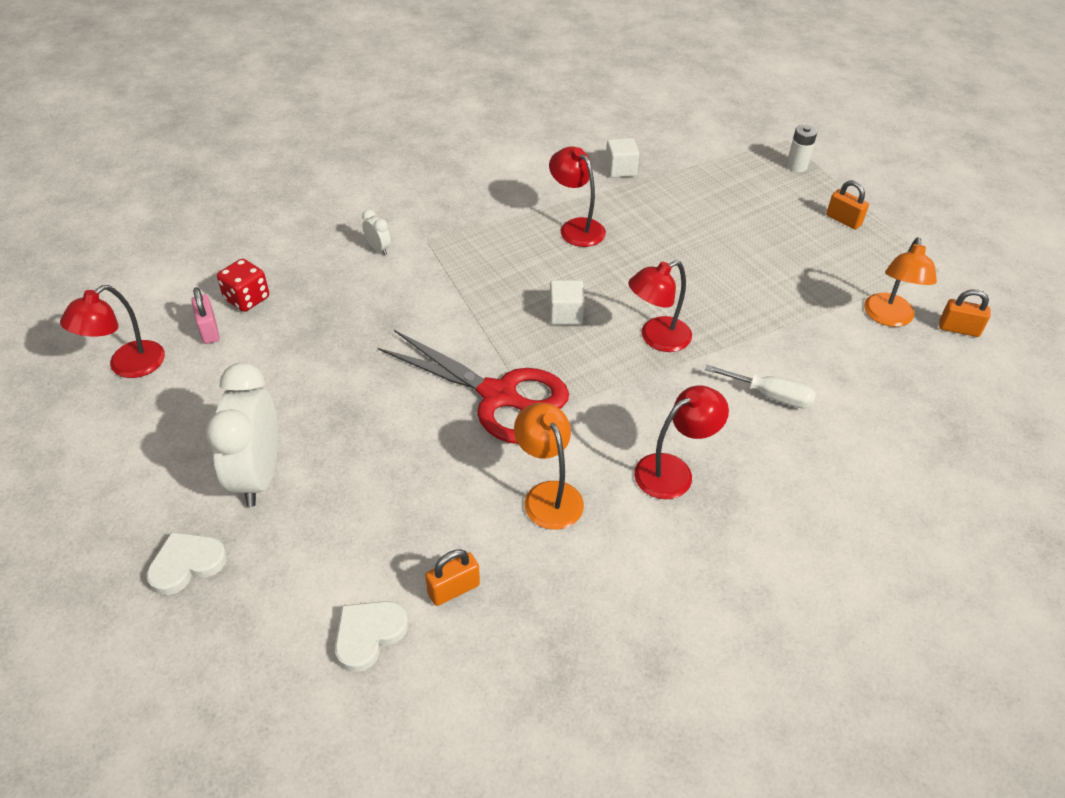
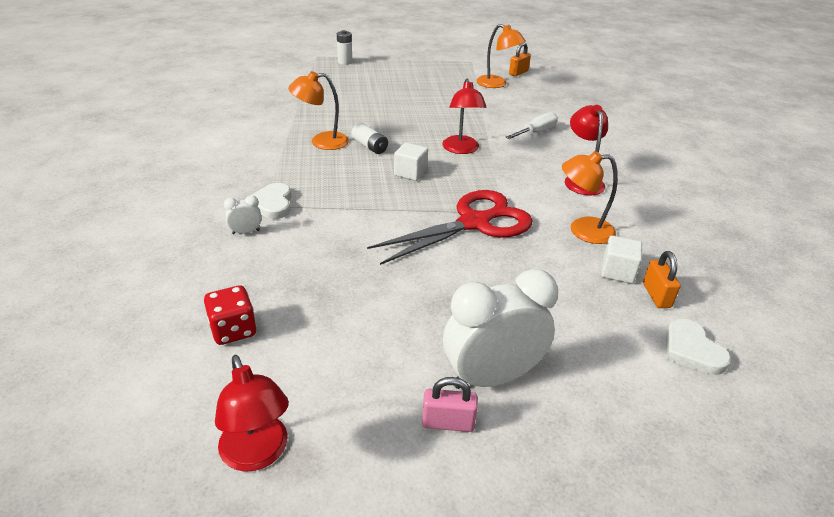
camera: 65 degrees left, 10 degrees down
white heart [146,532,227,595] -> white heart moved to [252,183,291,219]
pink padlock [191,287,220,344] -> pink padlock moved to [422,377,478,432]
white clock [206,363,278,507] -> white clock turned 135 degrees clockwise [443,269,558,389]
red lamp [549,146,606,247] -> orange lamp [288,71,349,150]
white cube [605,138,639,178] -> white cube moved to [601,236,642,284]
orange padlock [826,180,869,229] -> none
none -> white battery [351,123,388,154]

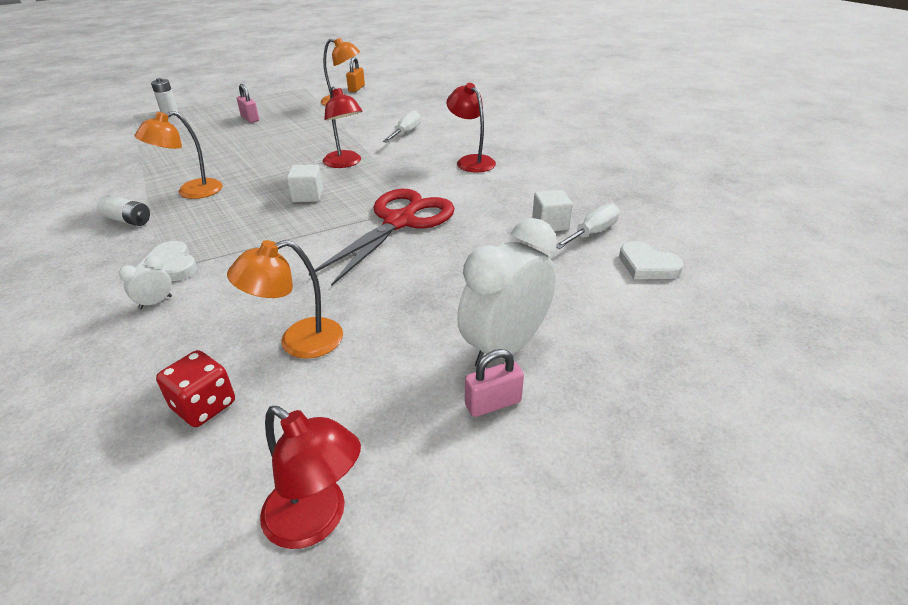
camera: 25 degrees left, 0 degrees up
white battery [351,123,388,154] -> white battery moved to [97,195,150,226]
orange lamp [562,151,618,244] -> orange lamp moved to [227,240,343,359]
orange padlock [643,251,681,308] -> white screwdriver [556,204,620,249]
none -> pink padlock [237,84,259,123]

